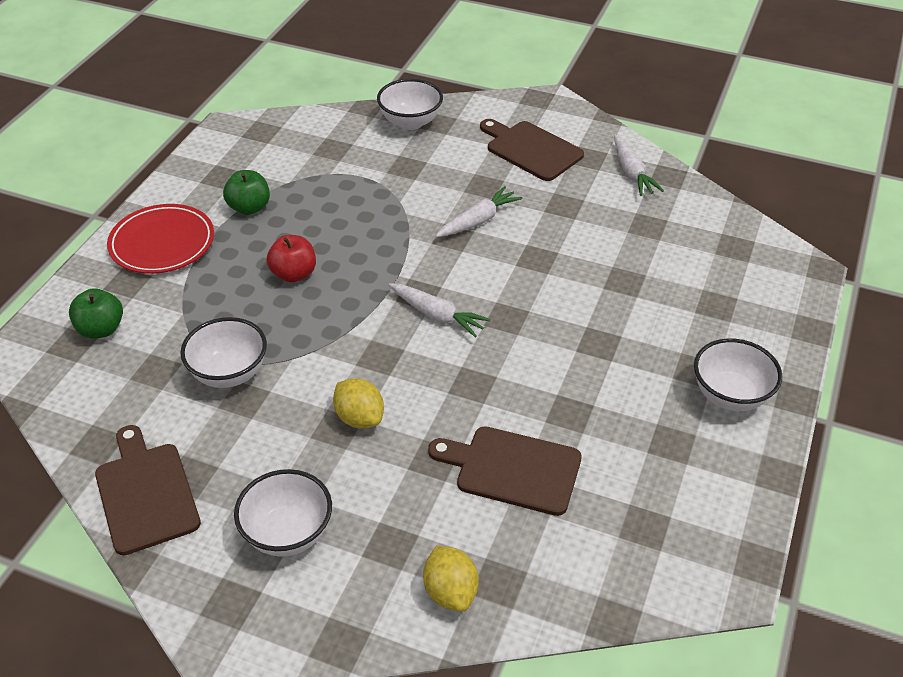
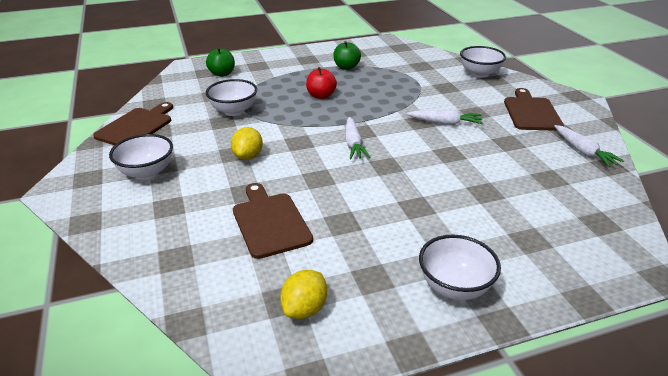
camera: 50 degrees right, 10 degrees down
red plate [107,204,214,274] -> none
yellow lemon [423,545,479,612] -> yellow lemon moved to [280,270,327,319]
white carrot [614,135,664,196] -> white carrot turned 60 degrees counterclockwise [554,125,624,167]

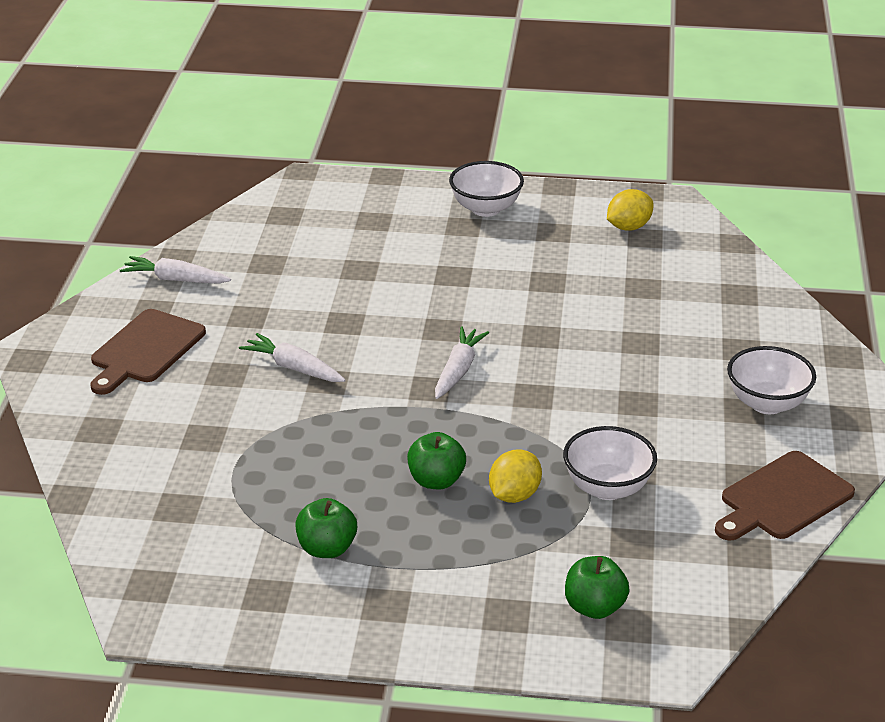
camera: 155 degrees left, 0 degrees up
yellow lemon [231,127,263,160] -> yellow lemon moved to [489,450,542,503]
brown cutting board [233,183,313,259] -> none
red apple [306,67,337,99] -> green apple [407,432,466,489]
white bowl [460,46,506,78] -> none
white carrot [554,125,624,167] -> white carrot turned 75 degrees counterclockwise [120,256,231,284]

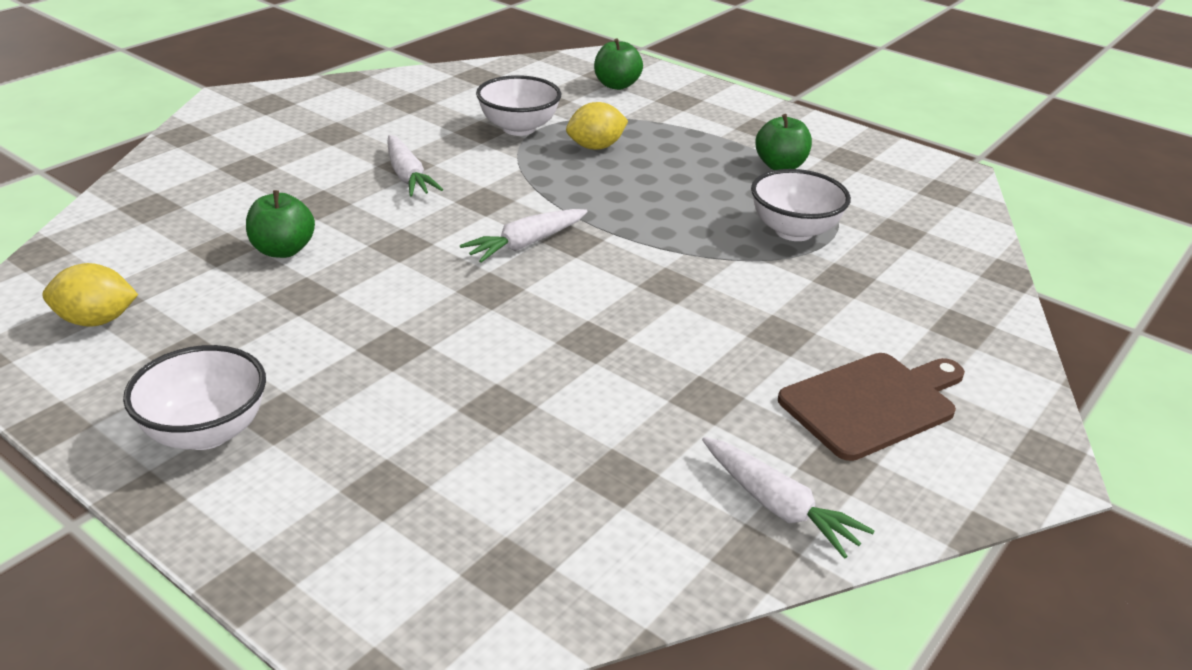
camera: 150 degrees left, 0 degrees up
white carrot [239,333,345,382] -> white carrot moved to [387,135,443,196]
green apple [407,432,466,489] -> green apple moved to [246,190,315,258]
brown cutting board [715,451,855,540] -> none
white bowl [727,346,816,414] -> white bowl moved to [751,169,851,241]

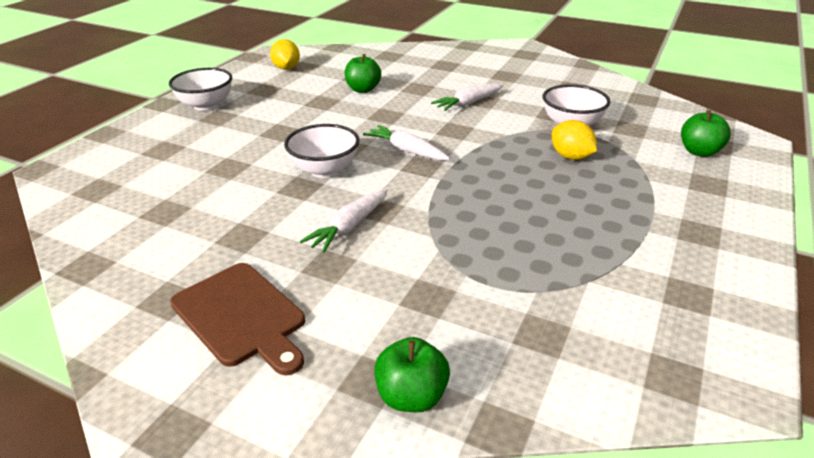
camera: 80 degrees right, 0 degrees up
white carrot [702,437,875,559] -> white carrot moved to [300,189,388,253]
white bowl [751,169,851,241] -> white bowl moved to [284,124,359,178]
green apple [755,114,812,170] -> green apple moved to [374,337,450,412]

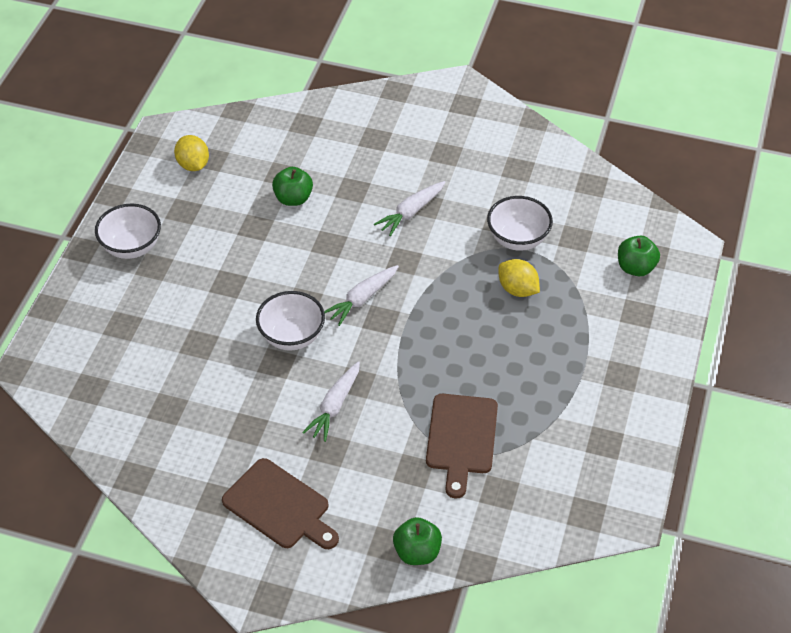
camera: 10 degrees left, 15 degrees up
white carrot [363,125,450,160] -> white carrot turned 75 degrees counterclockwise [324,265,399,326]
none -> brown cutting board [426,394,498,498]

